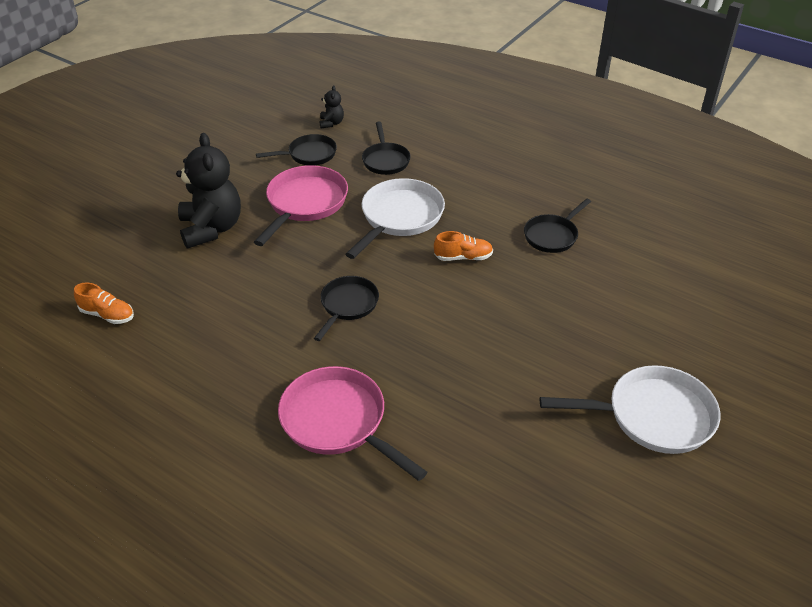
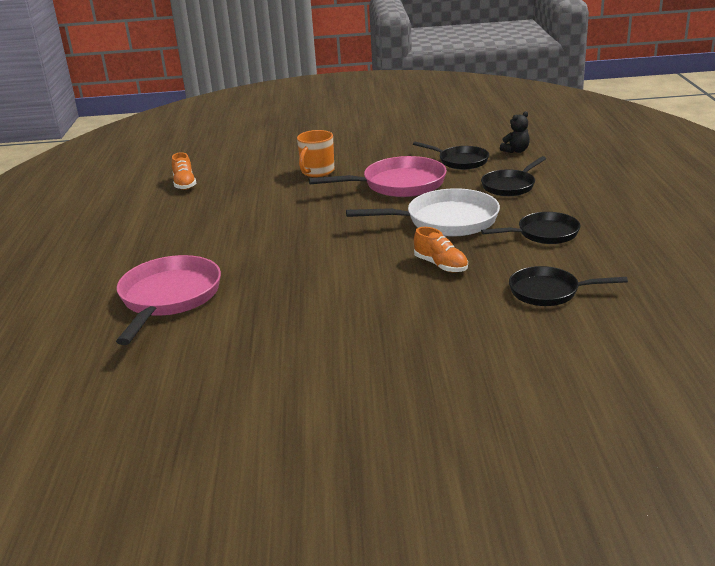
camera: 55 degrees right, 15 degrees down
black teddy bear [176,133,241,249] -> orange mug [297,130,334,177]
black pan [314,276,379,341] -> black pan moved to [481,212,580,244]
white pan [540,365,720,454] -> none

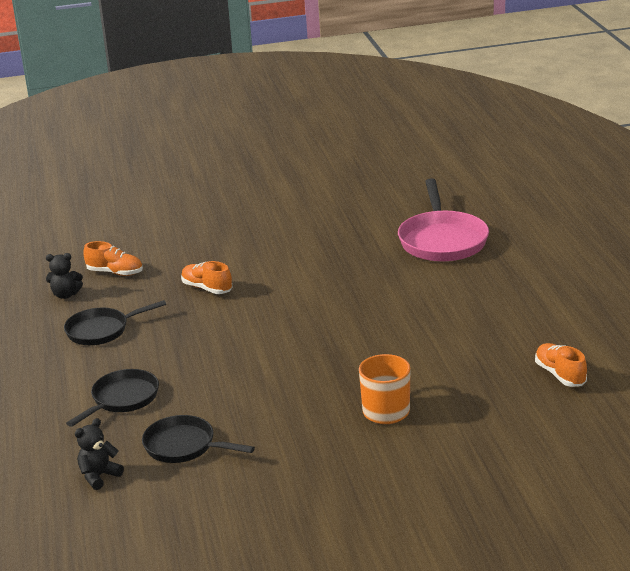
camera: 170 degrees right, 0 degrees up
pink pan [308,156,447,197] -> none
white pan [346,188,500,236] -> none
black pan [509,266,628,306] -> orange shoe [83,241,143,276]
none -> black teddy bear [46,253,83,299]

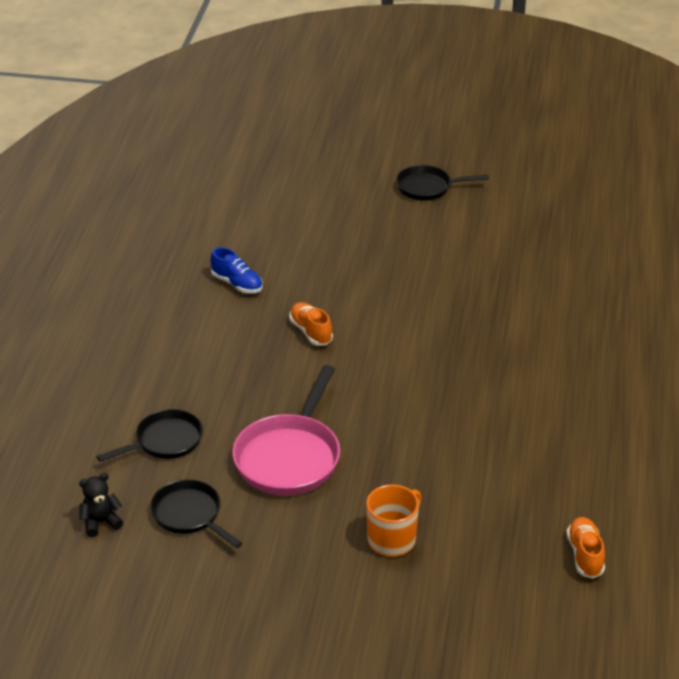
camera: 20 degrees right, 10 degrees up
black teddy bear [46,253,83,299] -> none
black pan [64,300,166,345] -> black pan moved to [396,165,489,201]
orange shoe [83,241,143,276] -> blue shoe [210,247,262,293]
pink pan [398,178,489,262] -> pink pan moved to [232,365,340,495]

